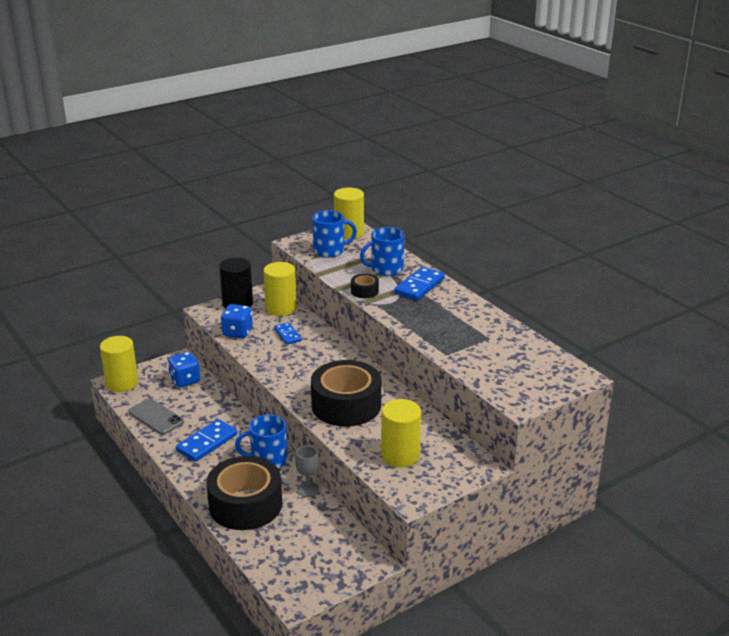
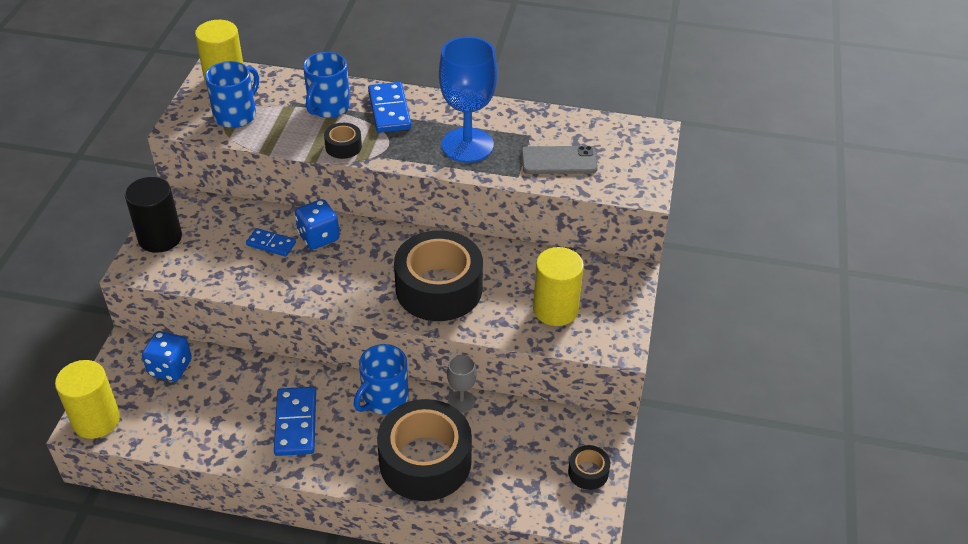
camera: 45 degrees left, 15 degrees up
grey phone [128,399,184,435] -> grey phone moved to [521,146,598,174]
blue dice [221,304,253,338] -> blue dice moved to [295,199,340,249]
yellow cylinder [263,262,297,316] -> none
none -> blue goblet [439,36,497,163]
none -> black tape [568,445,610,490]

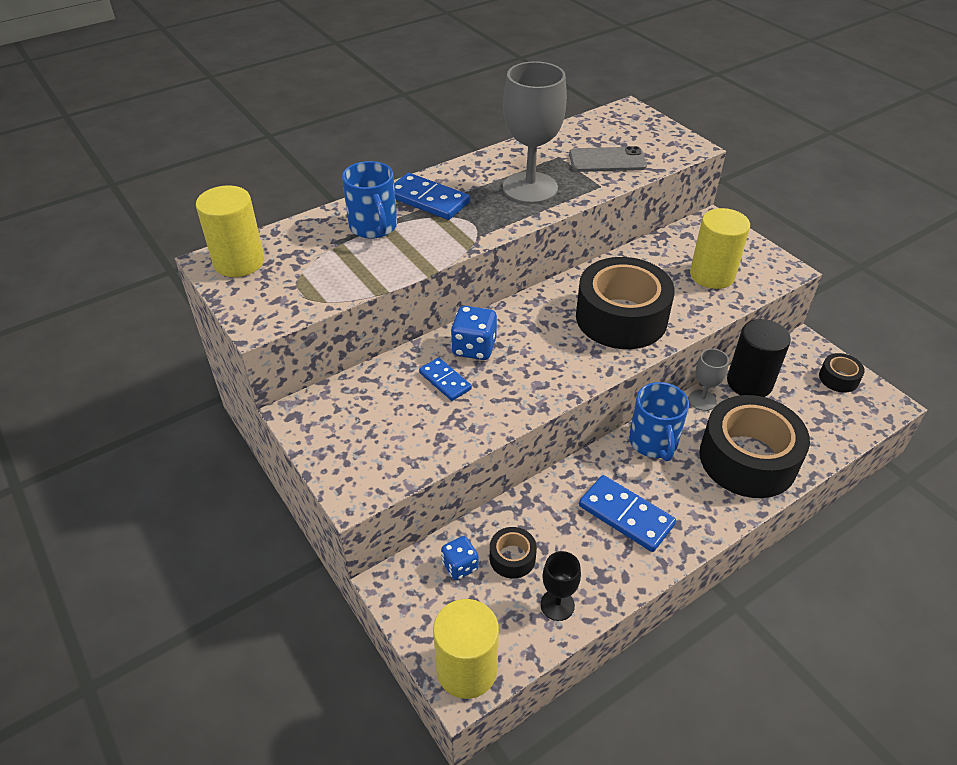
camera: 45 degrees left, 0 degrees up
black cylinder [125,177,182,253] -> black cylinder moved to [727,319,791,397]
blue dice [142,331,192,381] -> blue dice [441,536,479,580], size x0.67
blue mug [205,61,259,128] -> none
blue domino [246,228,296,257] -> blue domino turned 75 degrees clockwise [419,357,472,401]
black tape [324,123,362,159] -> black tape moved to [490,527,537,579]
blue goblet [439,36,497,163] -> grey goblet [503,61,567,204]
grey phone [521,146,598,174] -> grey phone turned 45 degrees clockwise [569,146,647,172]
none -> black goblet [540,551,581,621]

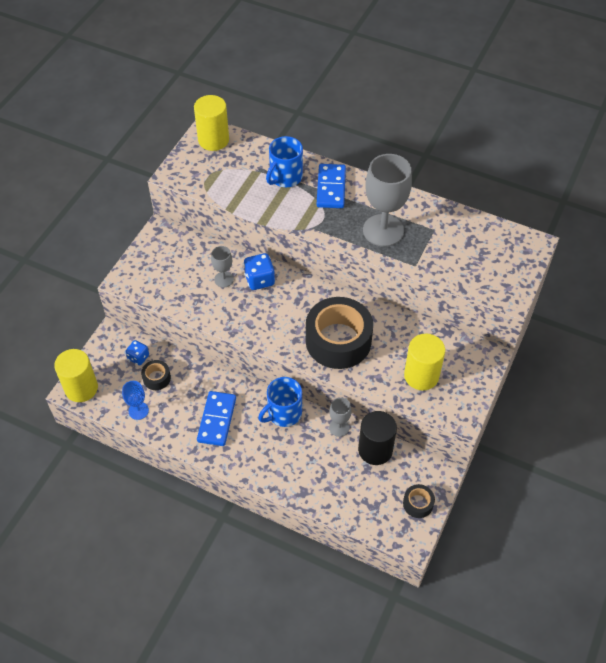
camera: 60 degrees right, 10 degrees up
blue domino [419,357,472,401] -> grey goblet [211,246,234,287]
black goblet [540,551,581,621] -> blue goblet [122,381,149,420]
grey phone [569,146,647,172] -> none
black tape [699,395,810,498] -> none

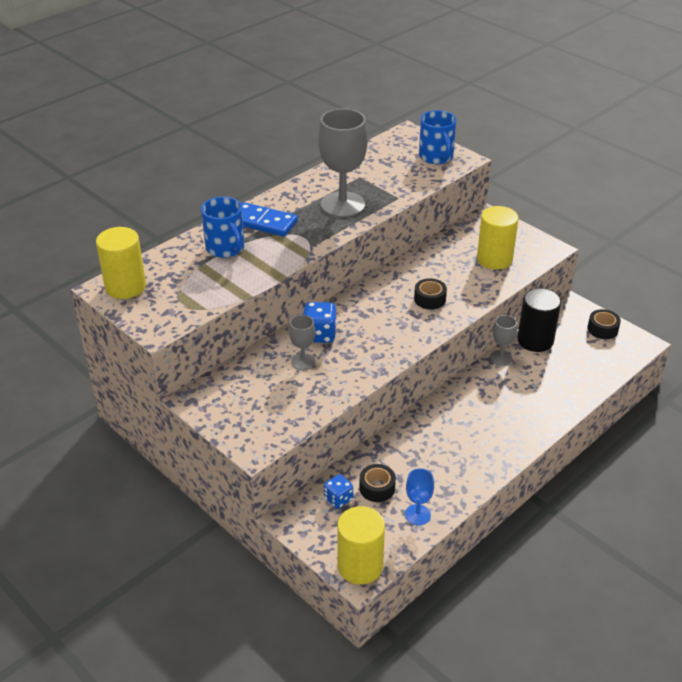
camera: 70 degrees left, 15 degrees down
blue domino [197,391,236,446] -> none
blue mug [258,377,302,427] -> blue mug moved to [419,110,457,164]
black tape [306,297,373,369] -> black tape [414,278,447,309], size x0.44

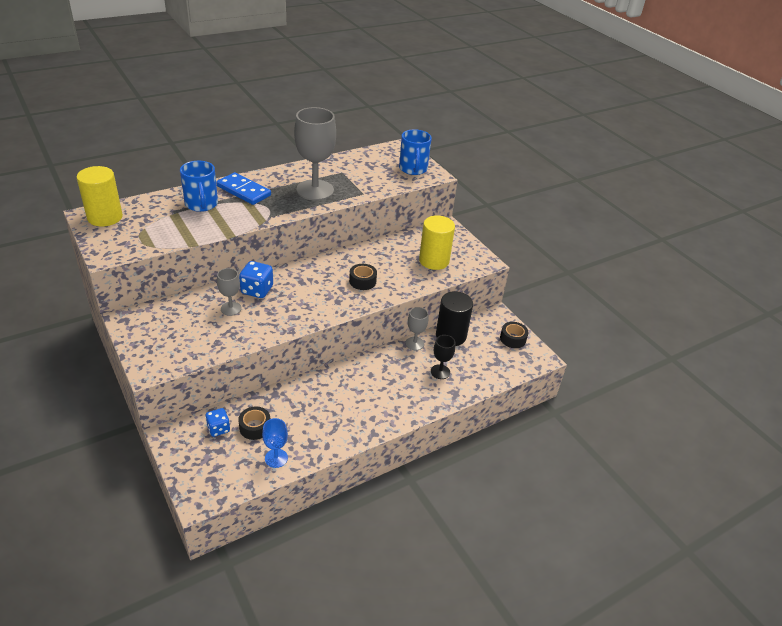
camera: 10 degrees right, 0 degrees up
yellow cylinder [337,506,385,585] -> none
none -> black goblet [431,335,455,379]

